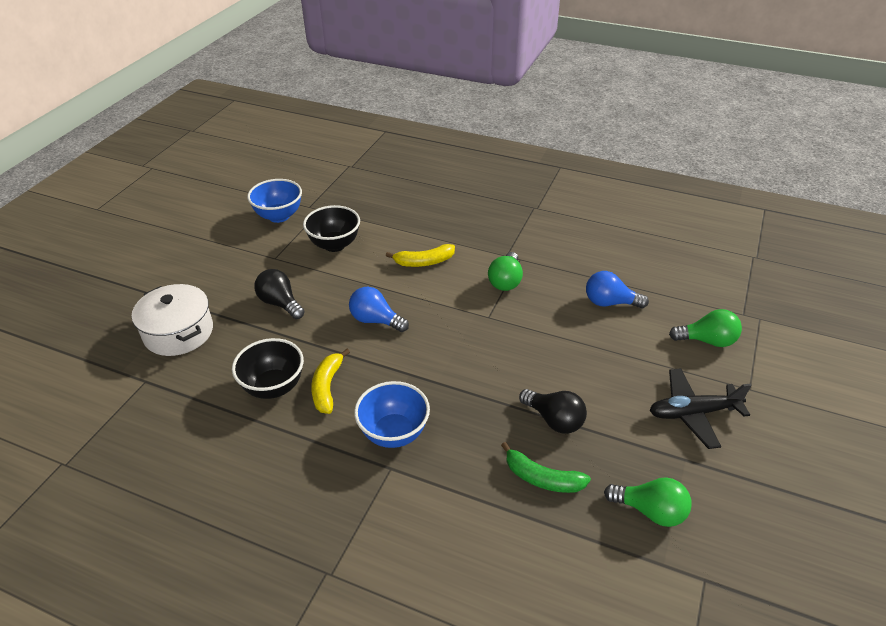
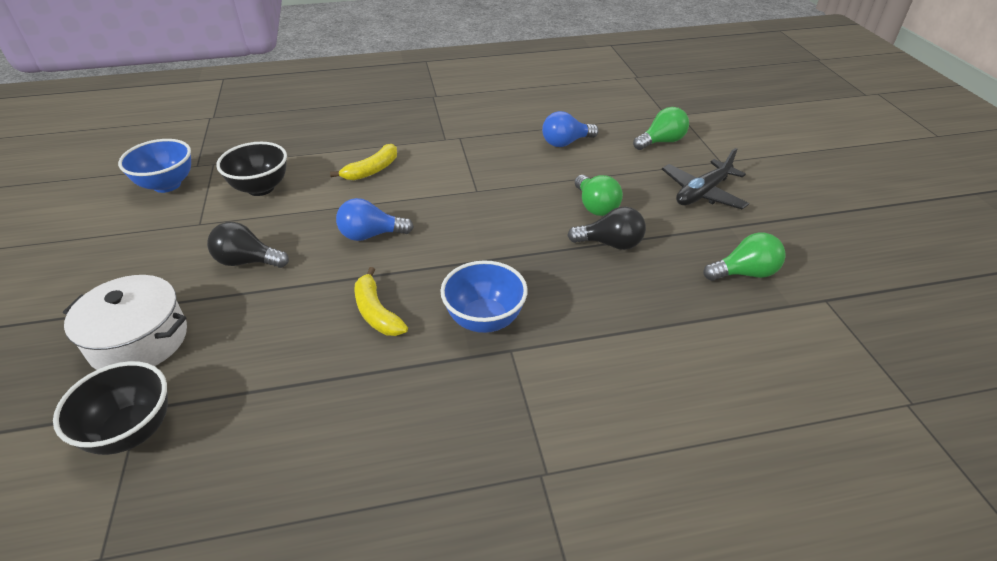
camera: 35 degrees left, 0 degrees up
black bowl [232,338,304,399] -> black bowl moved to [53,361,168,455]
green light bulb [488,252,523,291] -> green light bulb moved to [575,175,623,216]
green banana [501,442,591,493] -> none

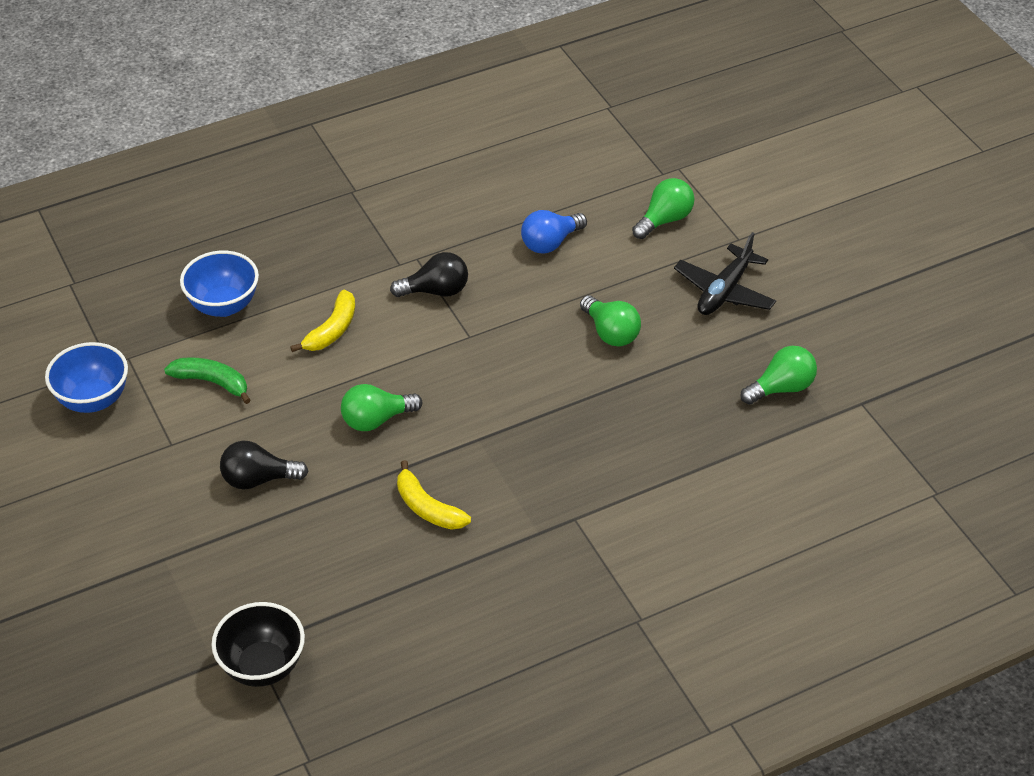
camera: 15 degrees left, 5 degrees up
white pot [63,275,187,370] -> none
black bowl [216,142,287,196] -> green banana [164,357,251,404]
blue light bulb [336,198,414,241] -> green light bulb [341,384,422,431]
blue bowl [440,260,528,333] -> blue bowl moved to [180,251,259,317]
black light bulb [567,206,646,250] -> black light bulb moved to [390,252,468,297]

